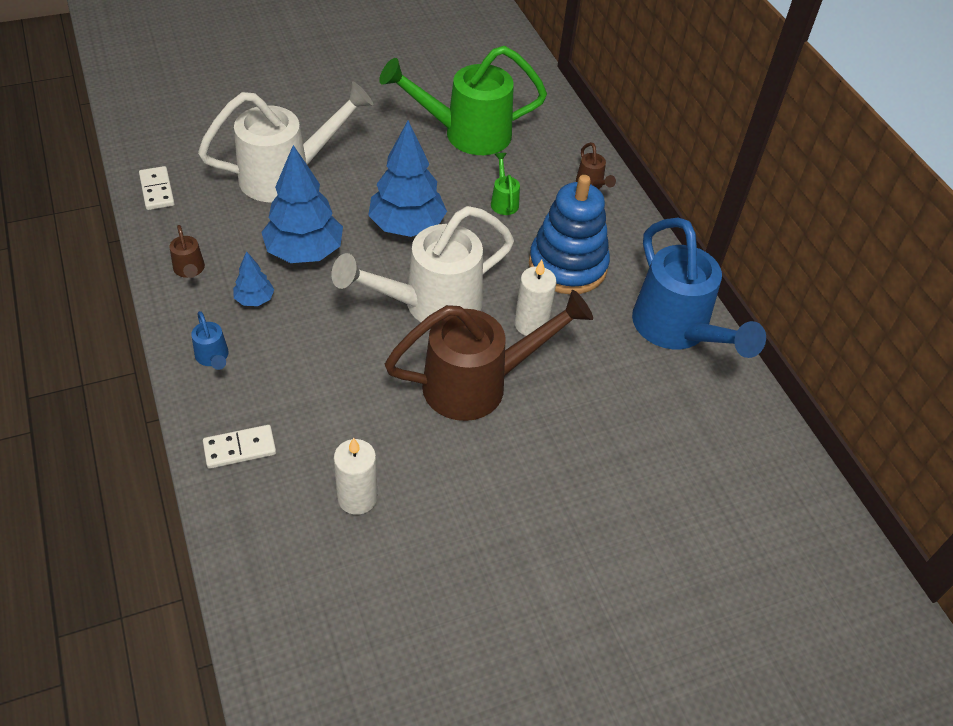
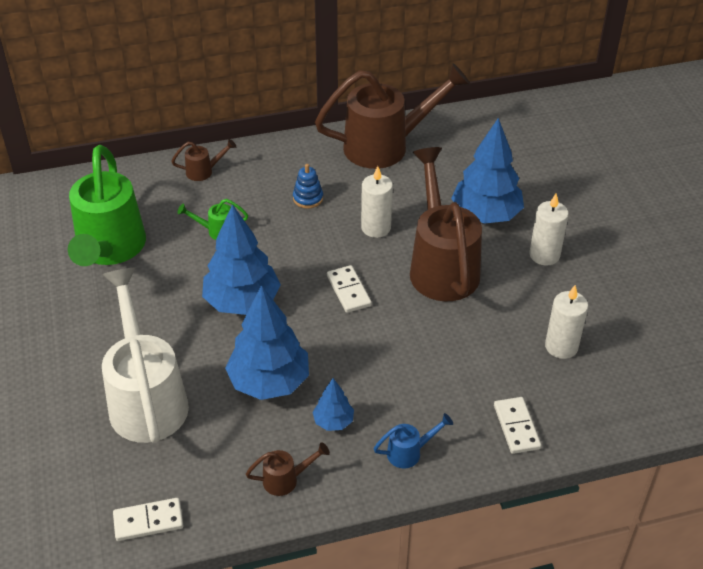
camera: 80 degrees left, 5 degrees down
white watering can [332,206,514,322] -> white domino [327,265,372,313]
blue stacking toy [529,175,610,294] -> blue stacking toy [293,164,323,209], size x0.43
blue watering can [632,218,766,358] -> brown watering can [315,63,470,169]
none -> blue tree [451,118,524,224]
none -> white candle [530,193,569,266]

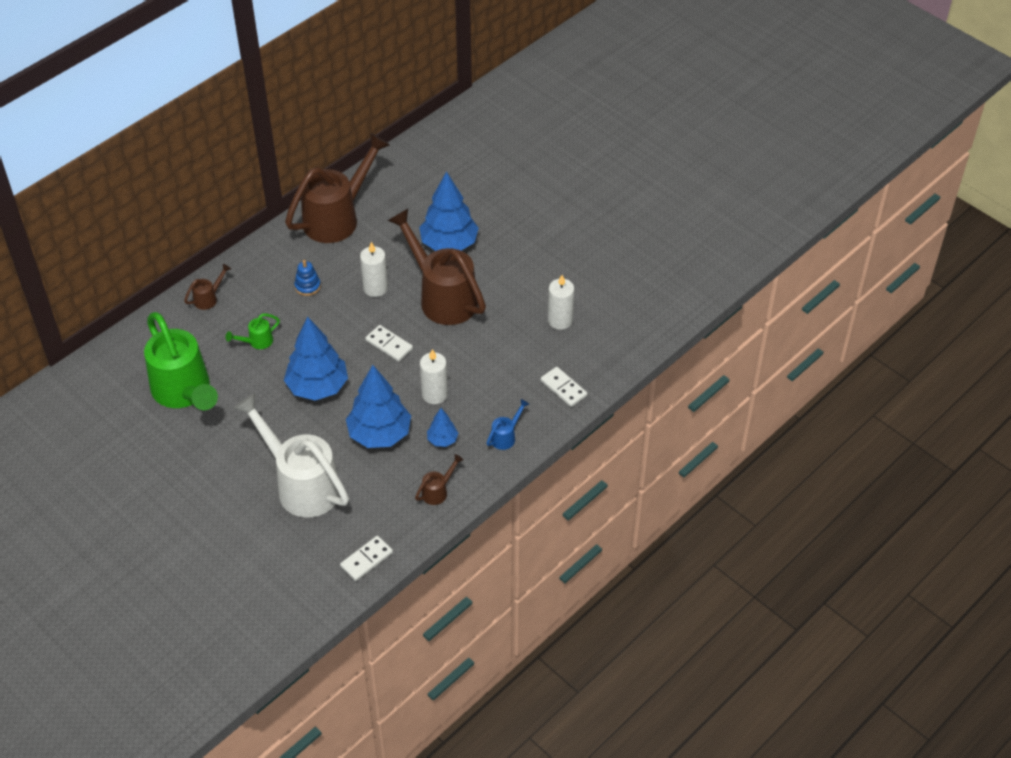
camera: 30 degrees left, 5 degrees up
white candle [530,193,569,266] -> white candle moved to [420,349,448,404]

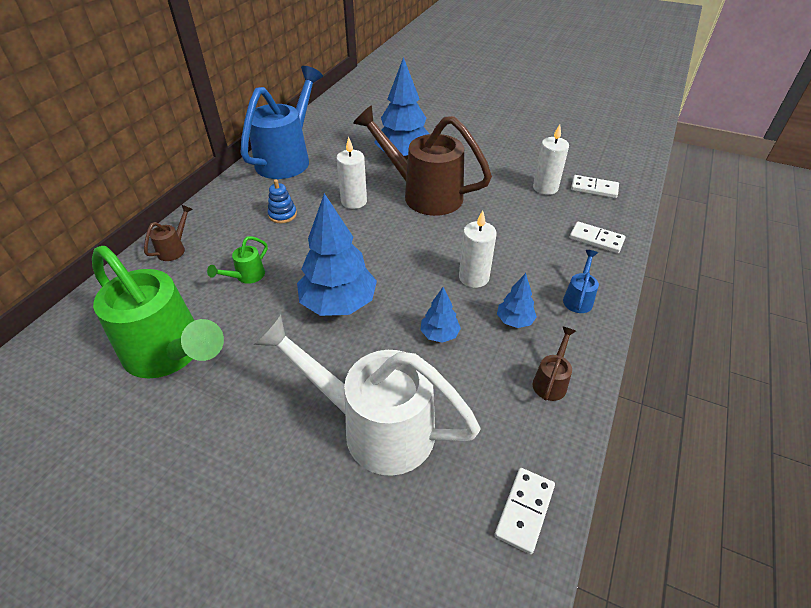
camera: 20 degrees left, 5 degrees down
brown watering can [285,133,390,243] -> blue watering can [241,66,323,179]
blue tree [346,365,411,448] -> blue tree [420,287,461,343], size x0.49
white domino [365,325,413,361] -> white domino moved to [571,175,619,198]

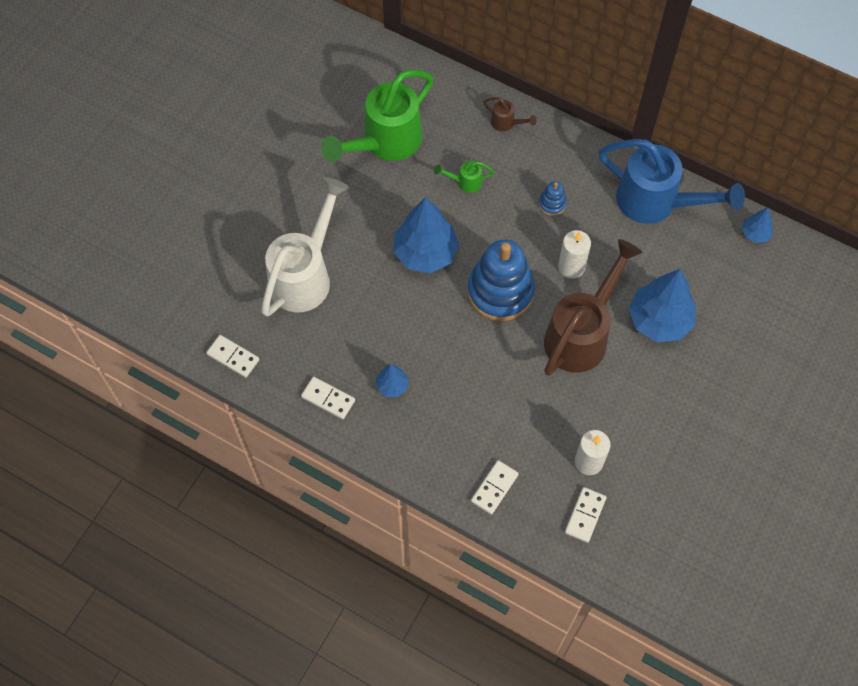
camera: 95 degrees right, 20 degrees up
green watering can [207,236,268,284] -> green watering can turned 45 degrees counterclockwise [434,161,494,193]
blue tree [420,287,461,343] -> blue tree moved to [742,208,773,243]
white candle [459,210,497,288] -> none
brown watering can [533,326,576,401] -> white domino [301,377,355,419]
blue watering can [563,250,599,313] -> none
none -> blue stacking toy [467,239,535,321]

